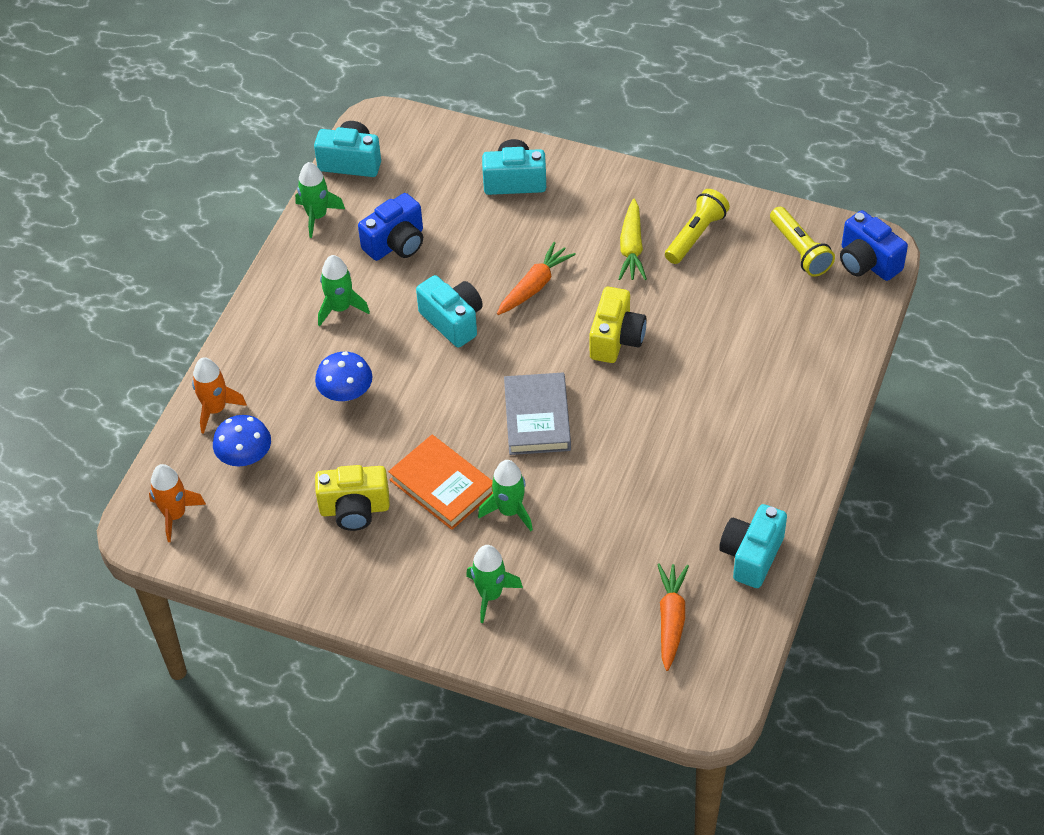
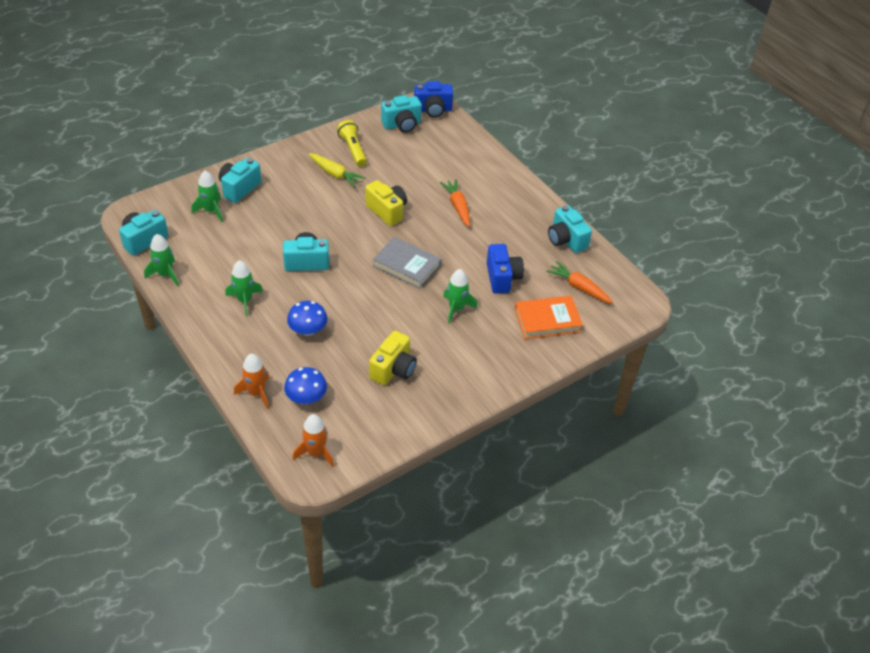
camera: 60 degrees left, 5 degrees down
blue camera [358,193,423,261] -> blue camera moved to [487,244,524,294]
orange book [388,435,493,530] -> orange book moved to [515,296,583,339]
green rocket [466,545,523,623] -> green rocket moved to [192,170,223,222]
orange carrot [497,242,576,315] -> orange carrot moved to [440,179,470,227]
yellow flashlight [770,207,835,277] -> turquoise camera [381,95,422,133]

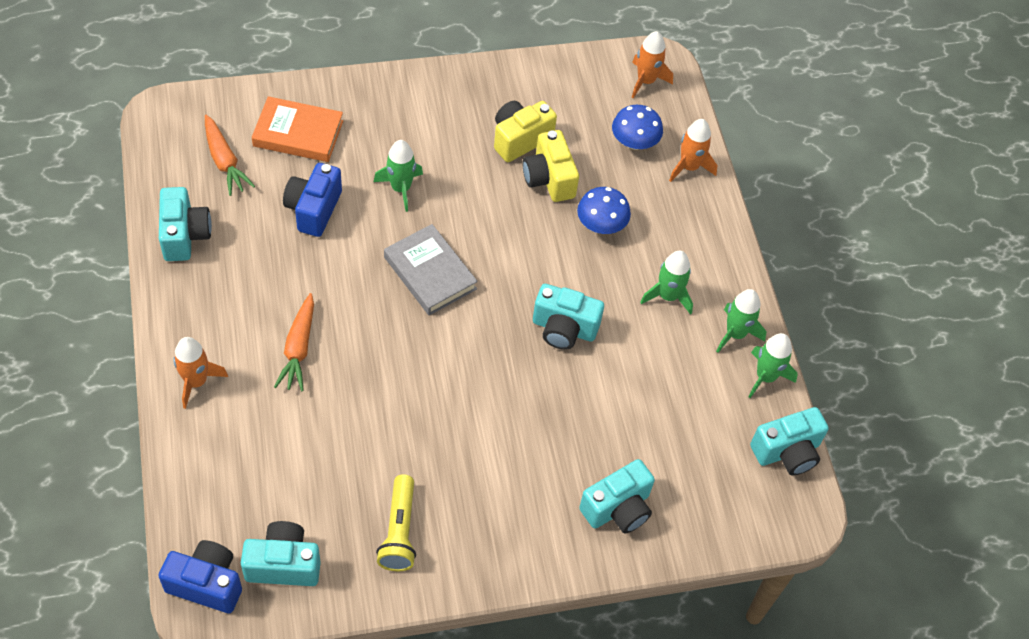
camera: 160 degrees left, 10 degrees up
green rocket [192,170,223,222] -> green rocket moved to [716,289,767,353]
yellow carrot [308,153,365,187] -> none
yellow camera [365,180,407,226] -> yellow camera moved to [523,130,579,202]
none -> orange rocket [173,337,228,409]

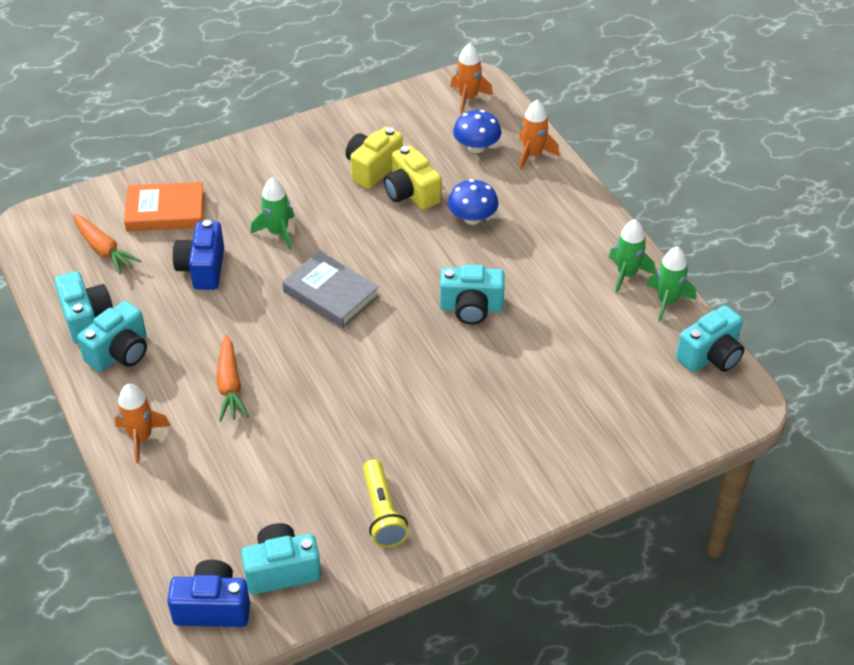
camera: 10 degrees left, 10 degrees down
turquoise camera [579,459,655,534] -> turquoise camera moved to [77,301,147,372]
green rocket [640,251,693,315] -> none

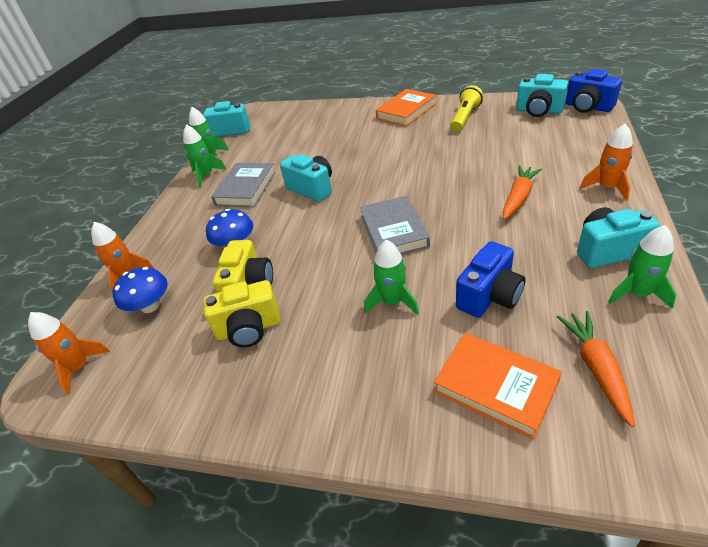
camera: 135 degrees left, 5 degrees down
turquoise camera [55,271,113,344] -> green rocket [608,225,676,309]
none -> grey book [211,163,276,207]
none -> orange book [376,89,436,126]

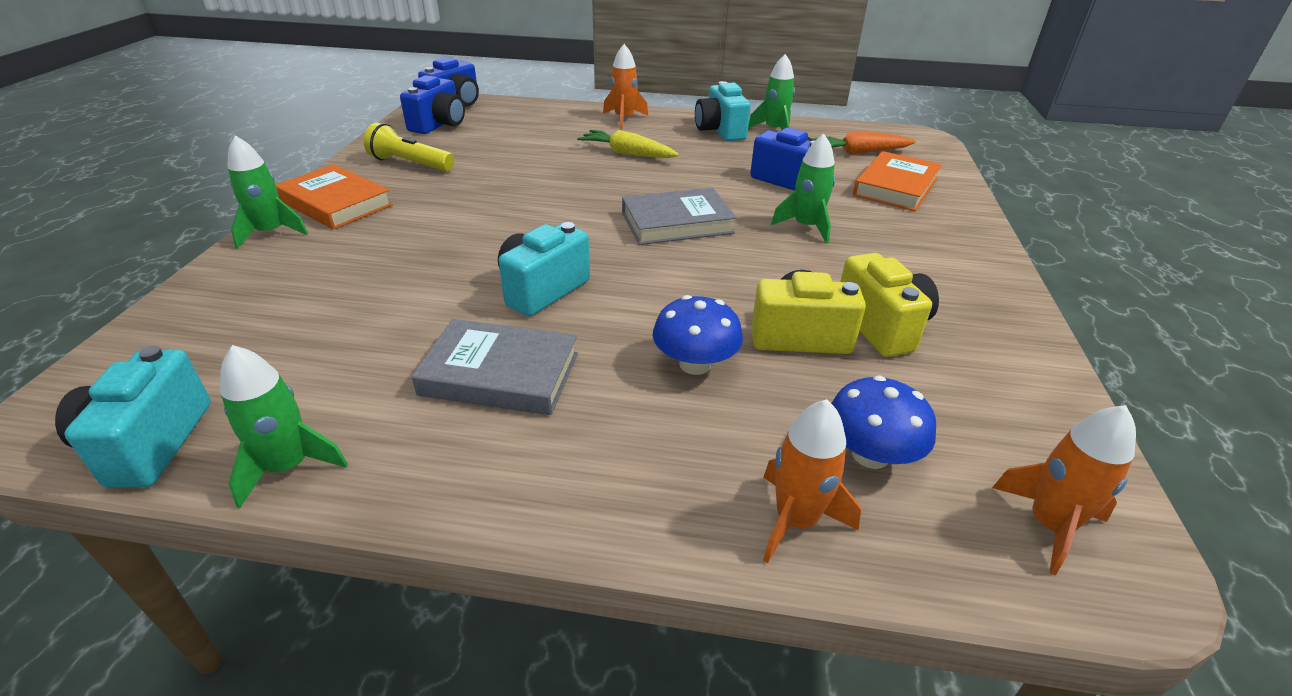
camera: 100 degrees left, 5 degrees down
green rocket [183,124,227,188] -> green rocket moved to [227,135,308,249]
orange carrot [502,165,542,220] -> yellow carrot [577,130,679,158]
turquoise camera [516,74,568,117] -> blue camera [400,75,465,134]

